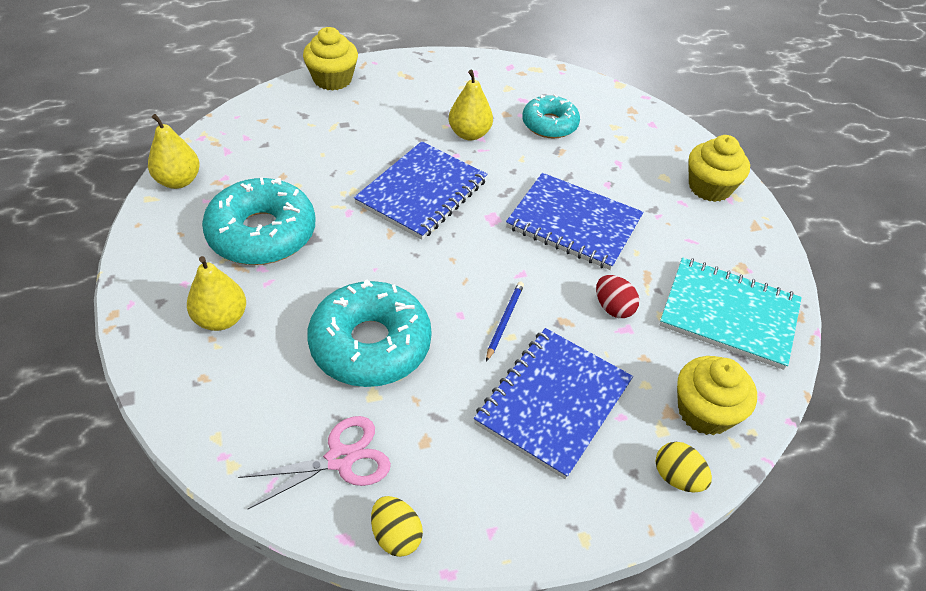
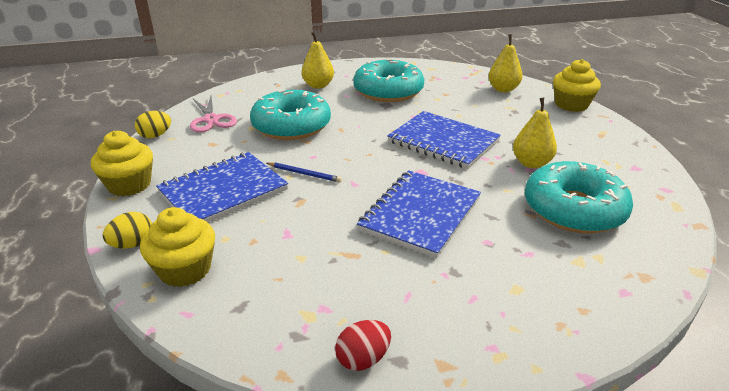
camera: 95 degrees right, 15 degrees down
yellow pear [148,114,200,189] -> yellow pear moved to [488,34,523,92]
blue notebook [474,328,633,479] -> blue notebook turned 75 degrees counterclockwise [156,152,288,222]
turquoise donut [522,94,580,139] -> turquoise donut [525,161,633,234], size x1.60
red egg [596,275,639,318] -> red egg moved to [335,320,391,371]
turquoise notebook [659,257,802,370] -> none
yellow cupcake [688,135,750,202] -> yellow cupcake moved to [91,131,153,196]

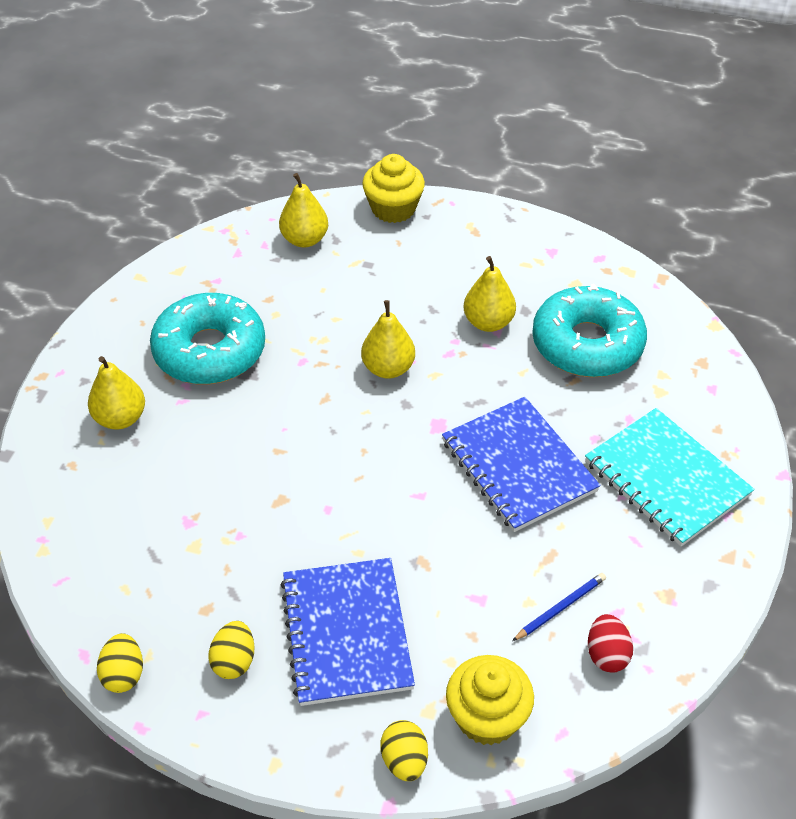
camera: 60 degrees left, 15 degrees up
yellow cupcake [91,131,153,196] -> none
pink scissors [190,96,237,133] -> none
turquoise donut [250,90,331,140] -> none
blue pencil [267,162,342,183] -> blue pencil moved to [512,573,606,641]
red egg [335,320,391,371] -> red egg moved to [588,614,633,673]
blue notebook [387,111,501,169] -> yellow pear [361,300,415,379]
none -> yellow egg [208,621,255,679]
none -> turquoise notebook [585,408,755,547]

